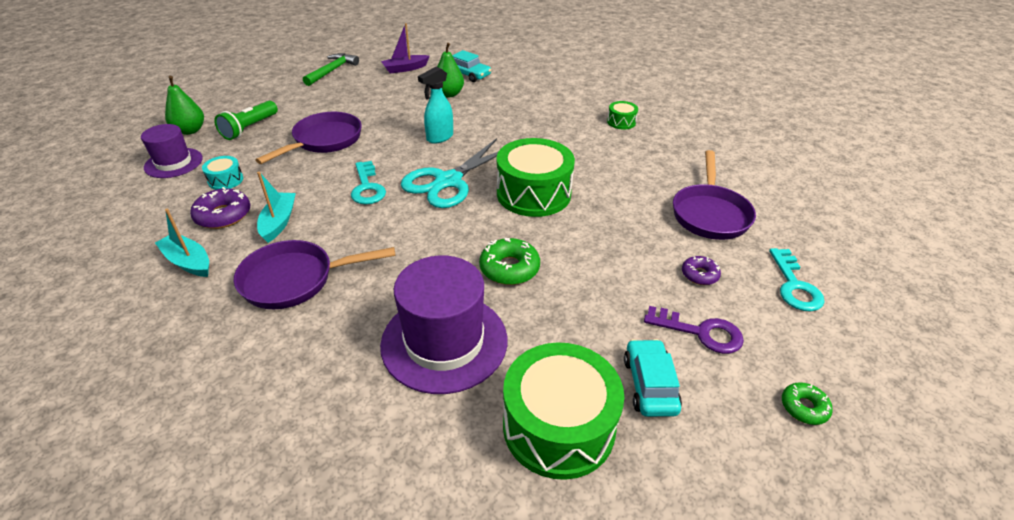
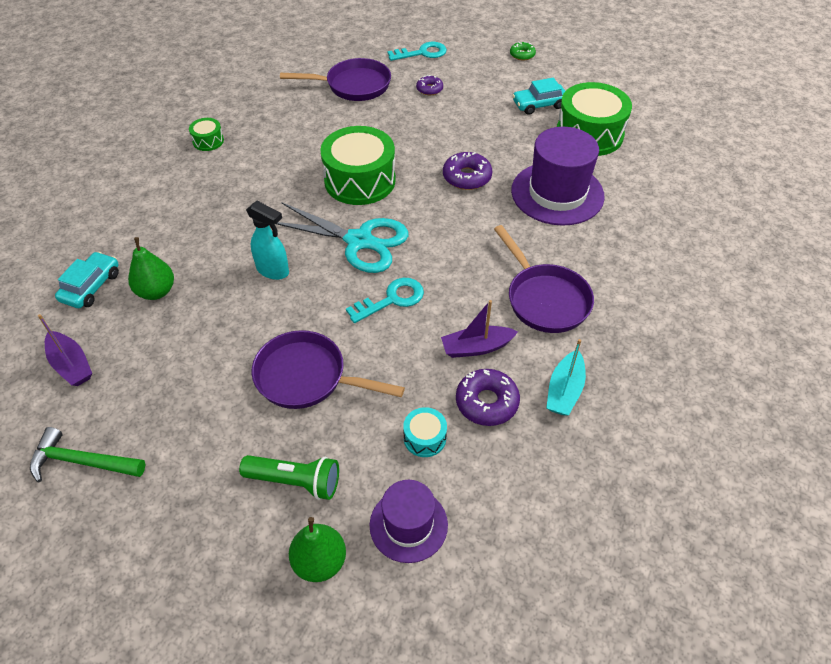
camera: 105 degrees left, 10 degrees up
turquoise boat [257,172,296,243] -> purple boat [441,300,518,358]
green donut [479,238,540,285] -> purple donut [443,152,492,190]
purple key [644,306,744,354] -> none

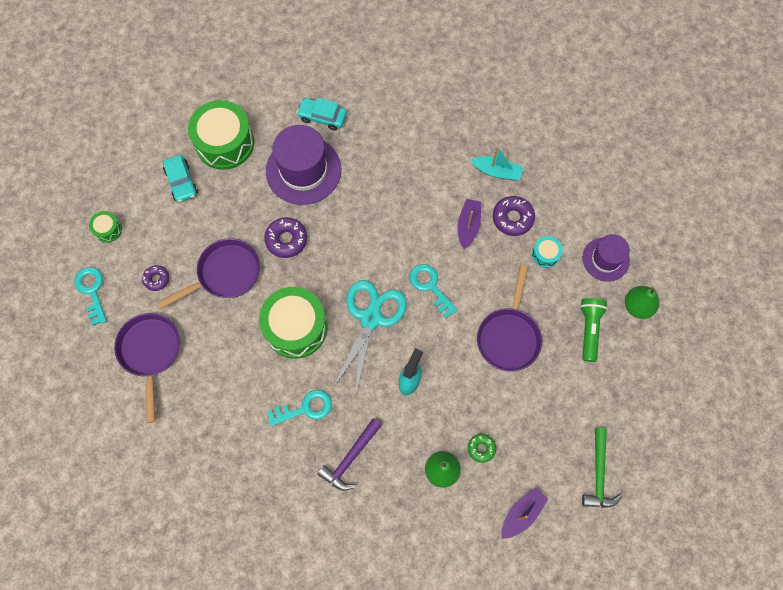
camera: 95 degrees left, 20 degrees up
turquoise car [55,252,119,308] -> turquoise car moved to [297,98,347,131]
green drum [189,118,224,151] -> green drum moved to [89,211,122,243]
purple boat [441,300,518,358] -> purple boat turned 150 degrees counterclockwise [457,199,481,249]
purple pan [494,225,594,333] -> purple pan moved to [157,238,260,309]
green donut [510,42,536,60] -> green donut moved to [468,434,496,463]
none -> turquoise key [267,390,332,426]
none -> purple hammer [317,418,382,491]

